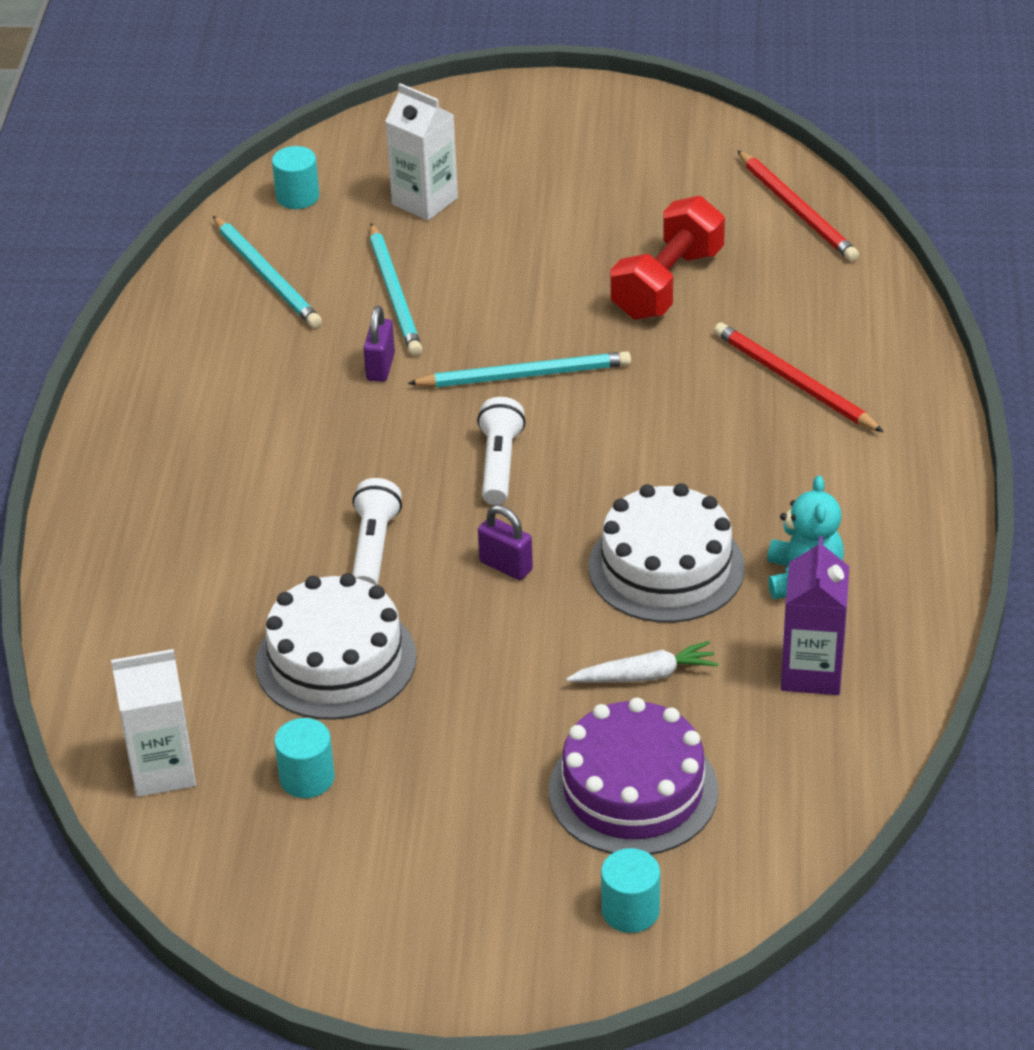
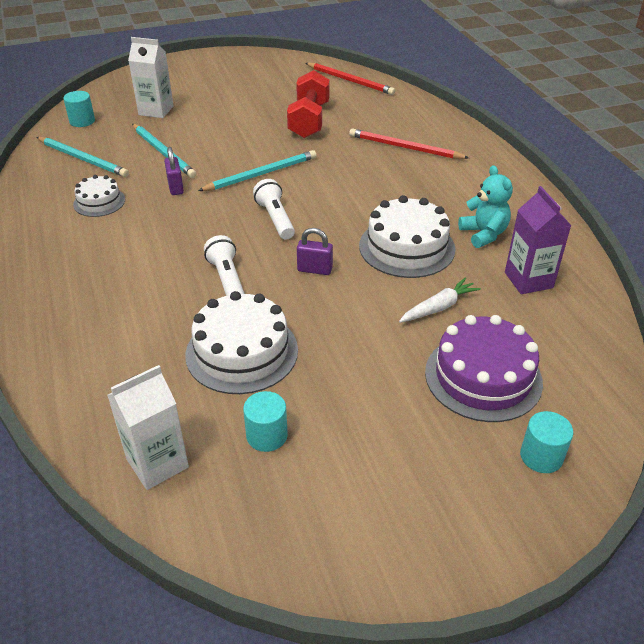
camera: 25 degrees left, 0 degrees up
none -> white cake [73,175,125,217]

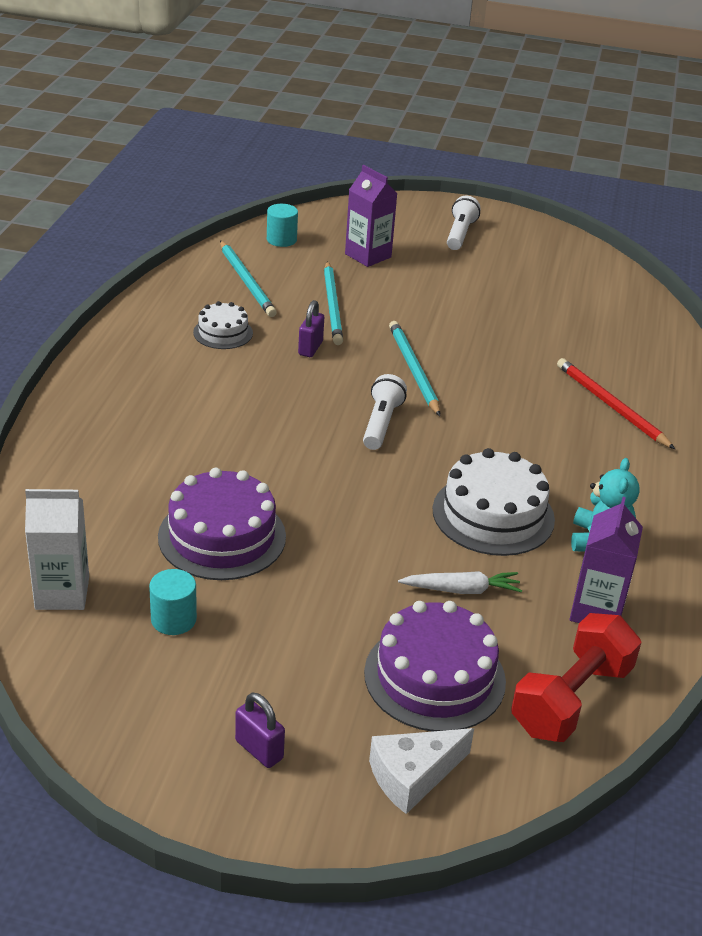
camera: 30 degrees right, 5 degrees down
white carton [128,37,174,118] -> purple carton [345,165,398,267]
white cake [185,291,298,394] -> purple cake [158,468,286,580]
turquoise pencil [198,150,316,191] -> turquoise pencil turned 105 degrees counterclockwise [389,321,440,416]
white flashlight [204,235,245,296] -> white flashlight moved to [447,196,481,250]
red dumbbell [287,70,330,138] -> red dumbbell moved to [511,613,642,742]
purple padlock [297,228,333,275] -> purple padlock moved to [235,692,285,768]
red pencil [306,63,395,95] -> none
turquoise cylinder [520,411,573,473] -> white cheese [369,728,474,814]

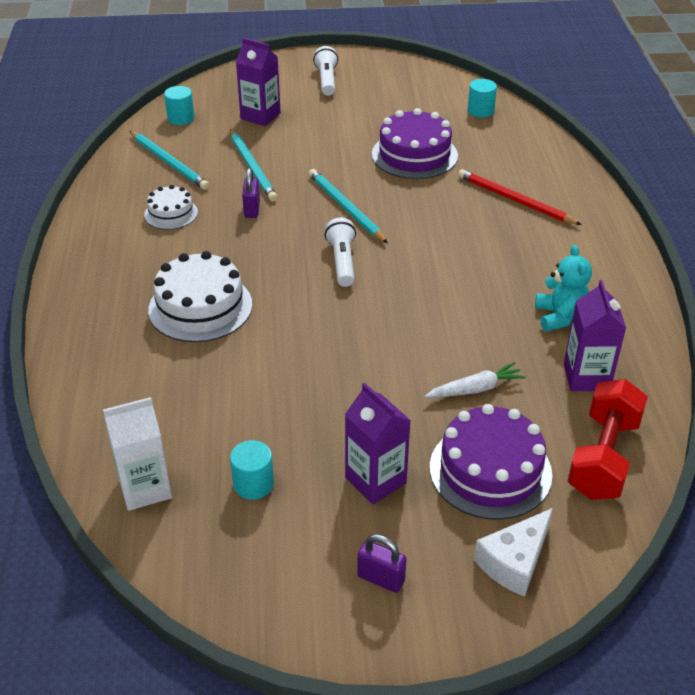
camera: 15 degrees left, 5 degrees up
purple cake [158,468,286,580] -> purple cake moved to [372,108,458,179]
white cake [433,448,555,556] -> white cake moved to [148,251,252,342]
none -> purple carton [345,383,411,504]
none -> turquoise cylinder [468,79,497,118]

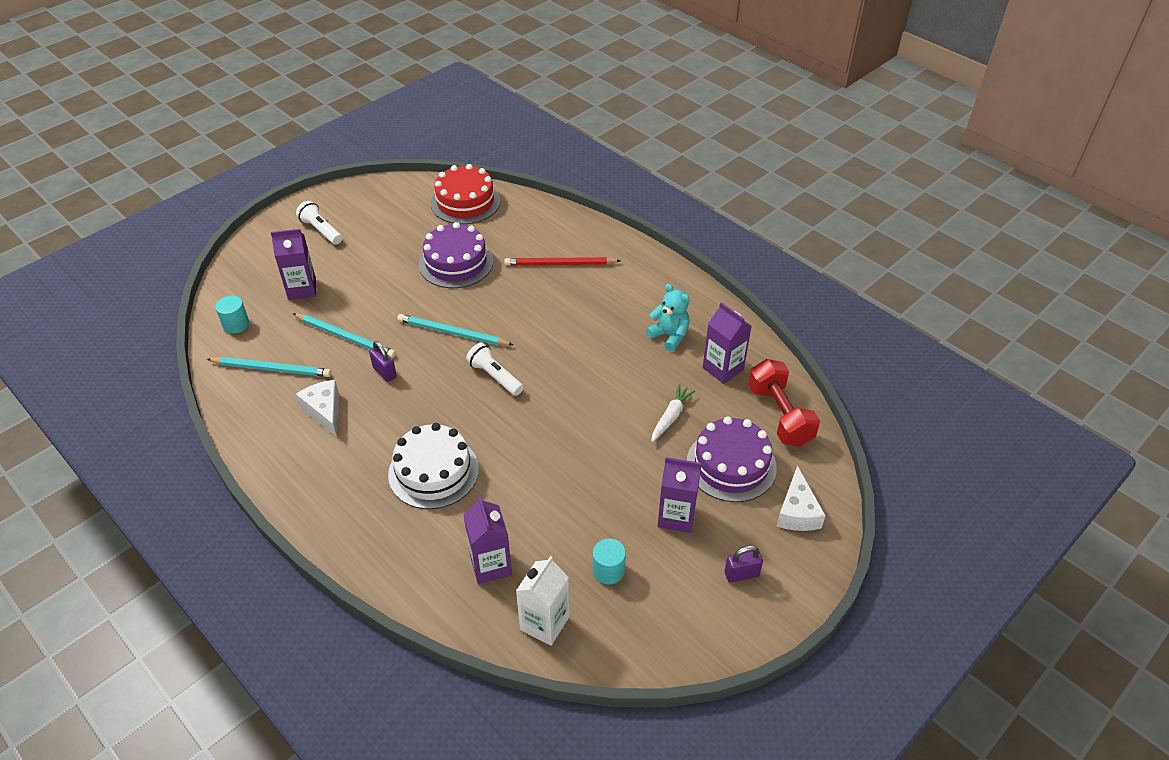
camera: 40 degrees left, 5 degrees up
white cake [144,185,198,230] -> white cheese [296,380,339,437]
turquoise cylinder [468,79,497,118] -> red cake [431,164,500,224]
none -> purple carton [463,496,512,584]

